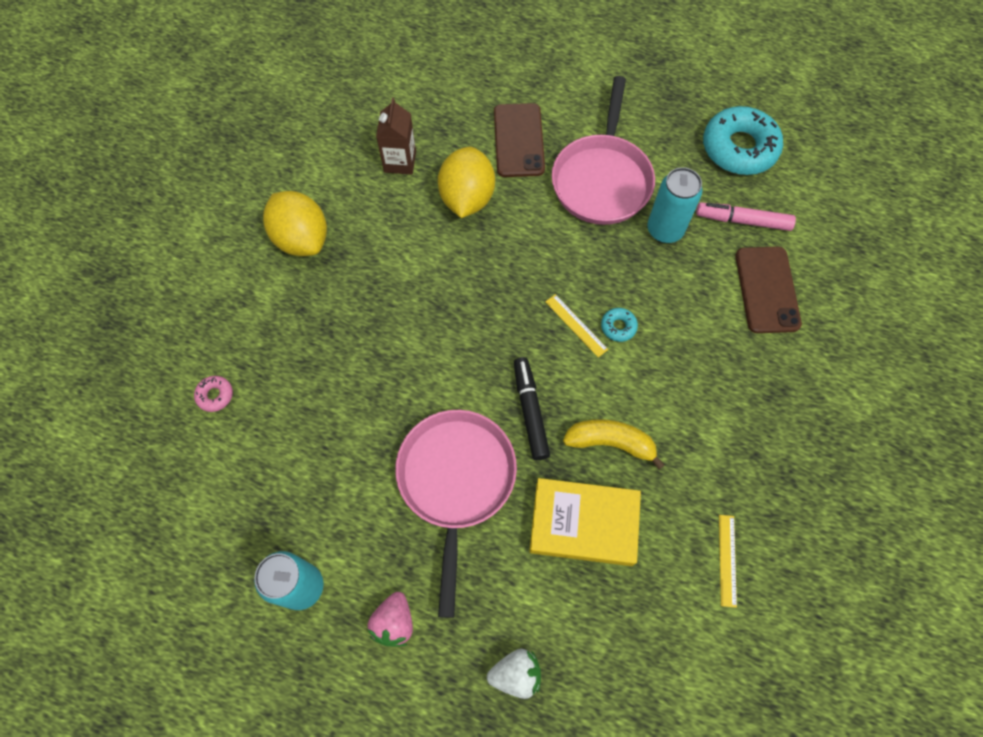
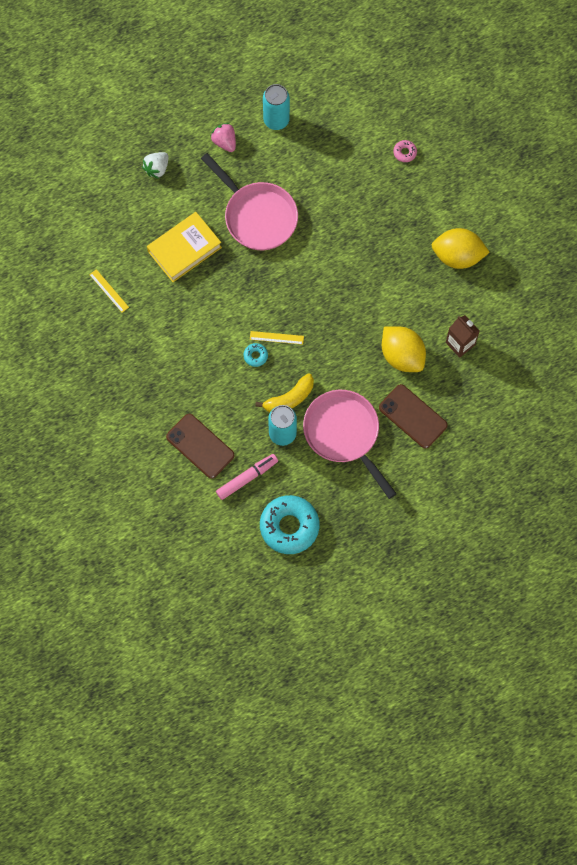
camera: 135 degrees right, 5 degrees up
black marker [514,357,550,460] -> none
yellow banana [563,419,665,470] -> yellow banana moved to [255,373,314,412]

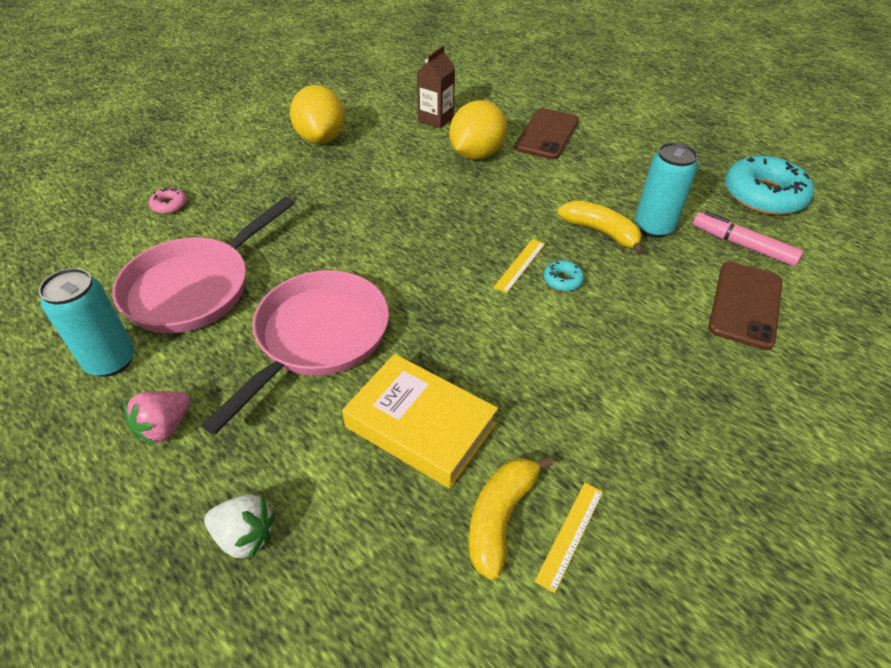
camera: 110 degrees left, 25 degrees down
yellow ruler [250,331,304,345] -> yellow ruler turned 45 degrees clockwise [493,239,545,293]
pink pan [303,390,396,499] -> pink pan moved to [112,197,294,333]
none -> yellow banana [469,456,553,580]

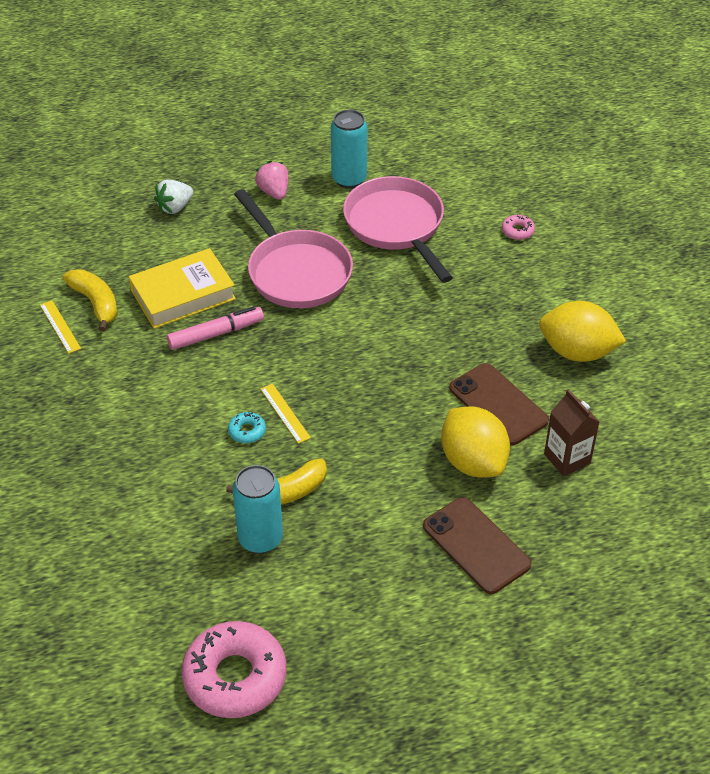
camera: 120 degrees right, 0 degrees up
pink marker [693,211,804,266] -> pink marker moved to [167,306,264,350]
brown phone [709,262,783,350] -> brown phone moved to [449,363,549,445]
turquoise donut [725,156,814,215] -> pink donut [182,621,287,718]

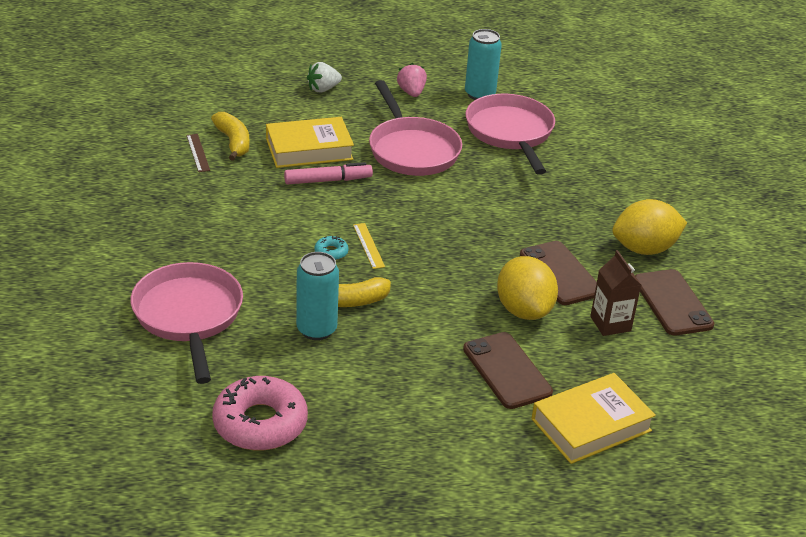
camera: 10 degrees right, 10 degrees down
yellow ruler [40,300,81,354] -> brown ruler [186,134,210,172]
pink donut [502,215,535,240] -> none
yellow lemon [539,301,626,362] -> yellow lemon turned 45 degrees counterclockwise [612,199,687,255]
none -> pink pan [131,262,243,384]
none -> yellow book [532,373,656,464]
none -> brown phone [635,269,714,335]

